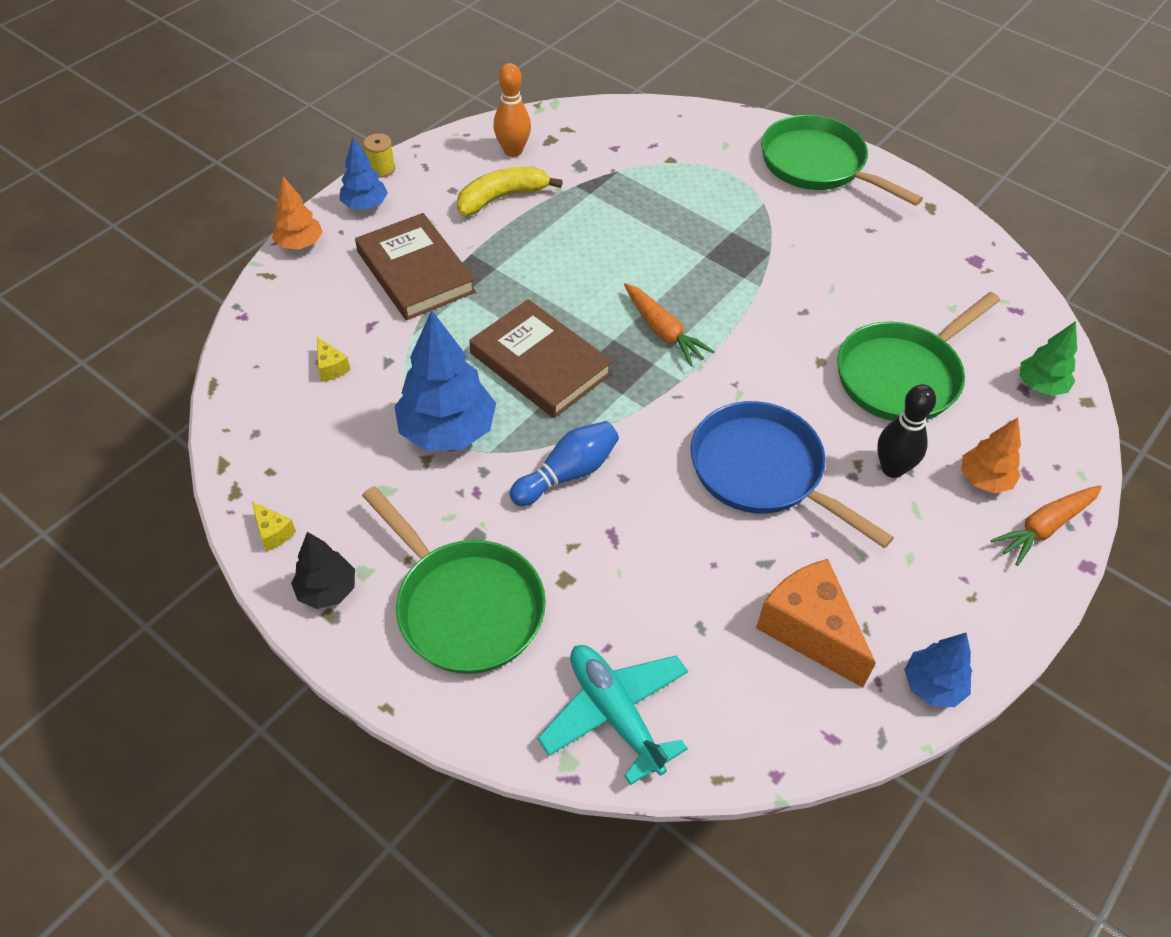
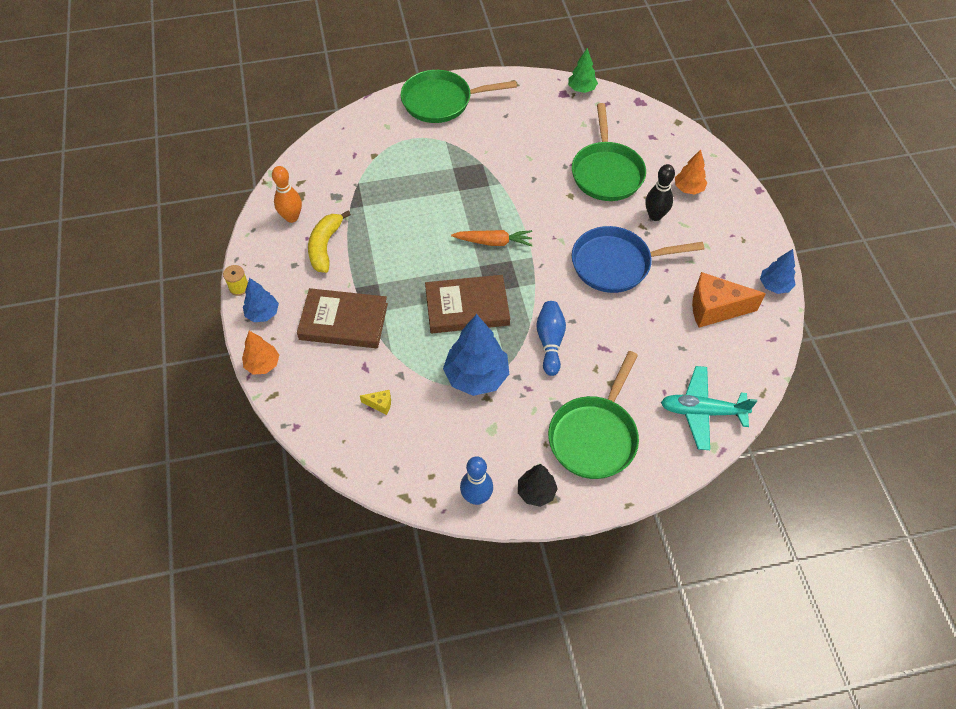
camera: 50 degrees left, 5 degrees up
yellow cheese [252,502,296,551] -> blue bowling pin [460,456,493,505]
green pan [362,486,546,674] -> green pan turned 120 degrees clockwise [548,351,639,479]
orange carrot [990,485,1102,566] -> none
green tree [1020,321,1077,396] -> green tree moved to [568,48,598,93]

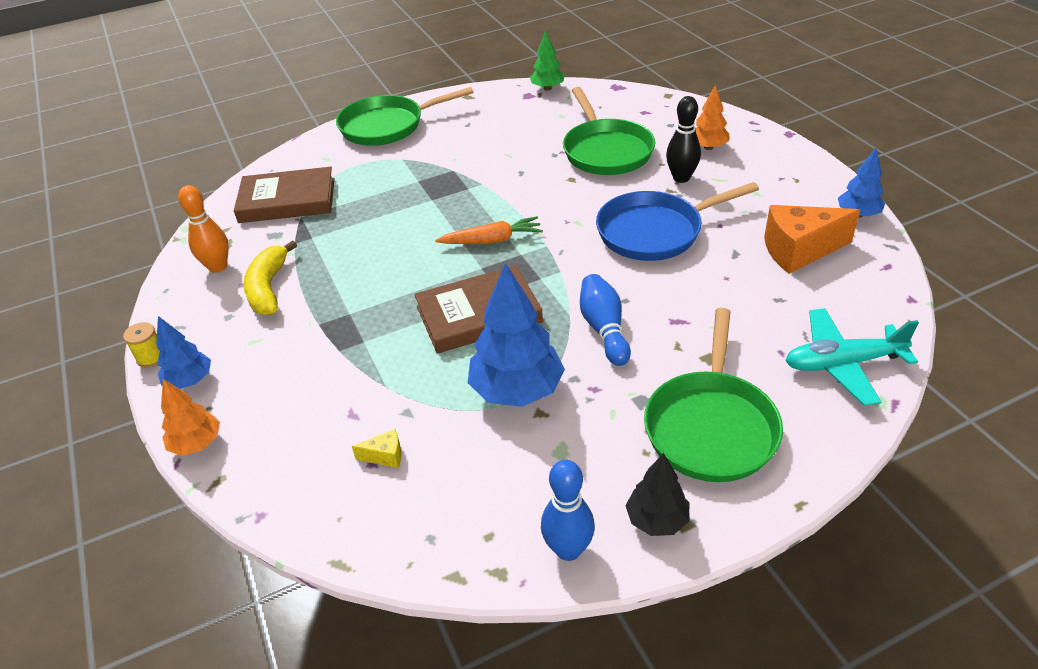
camera: 10 degrees left, 15 degrees down
brown book [297,288,388,348] -> brown book moved to [234,167,335,223]

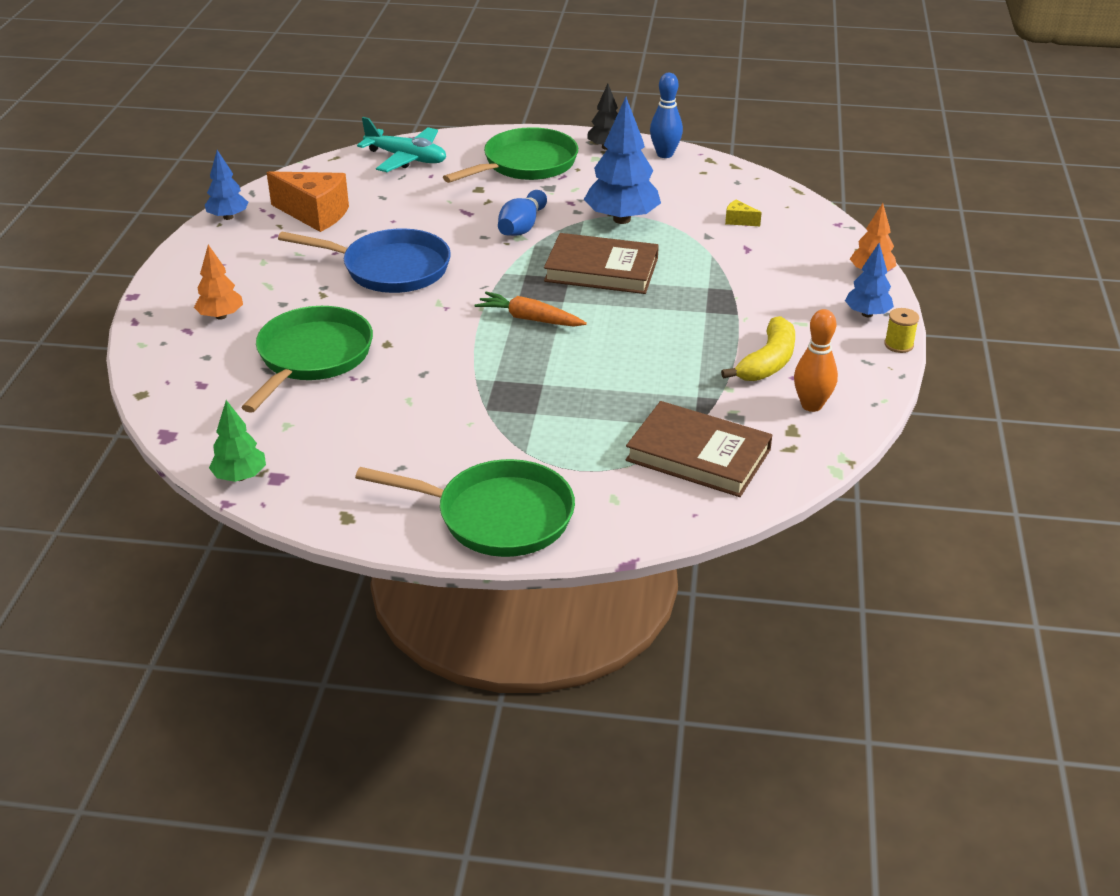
camera: 150 degrees left, 5 degrees down
black bowling pin [666,96,701,183] -> none

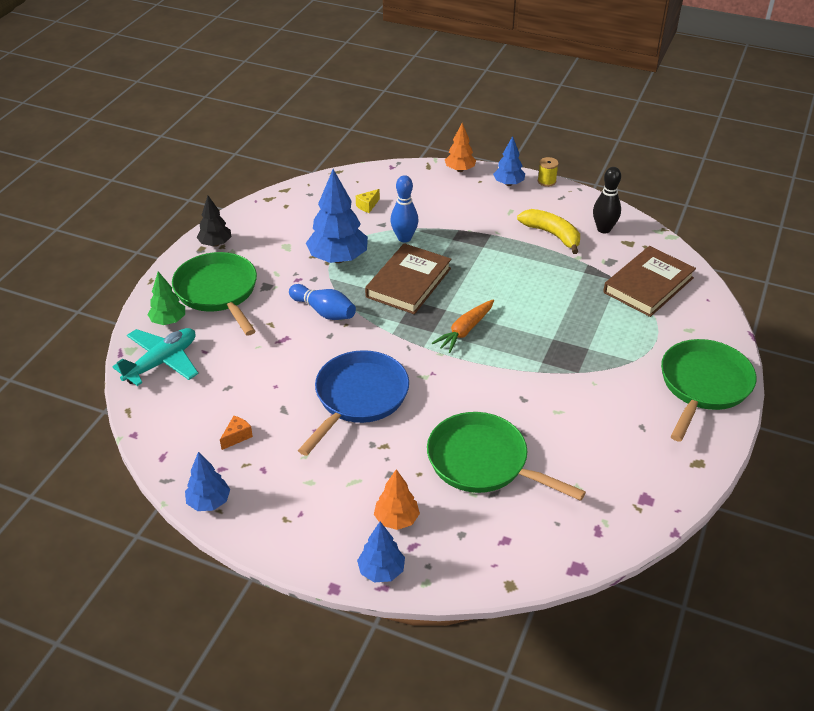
camera: 75 degrees left, 5 degrees up
green tree [209,400,266,482] -> green tree moved to [147,271,185,325]
orange cheese [267,171,349,232] -> orange cheese [220,416,253,450], size x0.44
blue bowling pin [650,73,683,158] -> blue bowling pin moved to [390,175,418,242]
orange bowling pin [794,309,838,412] -> black bowling pin [593,167,621,233]
none -> blue tree [357,521,405,582]

